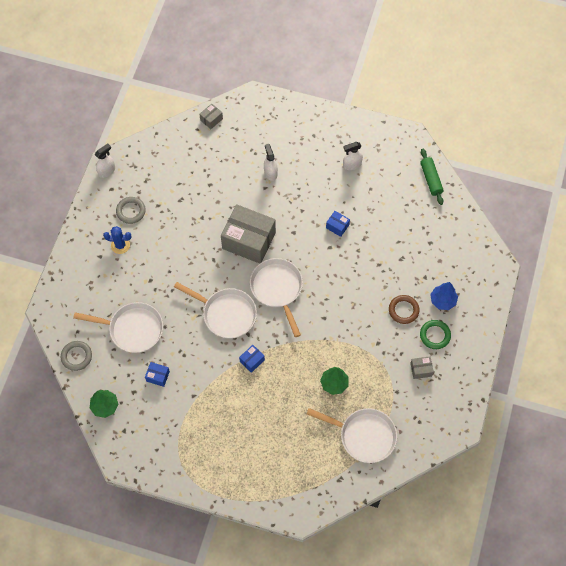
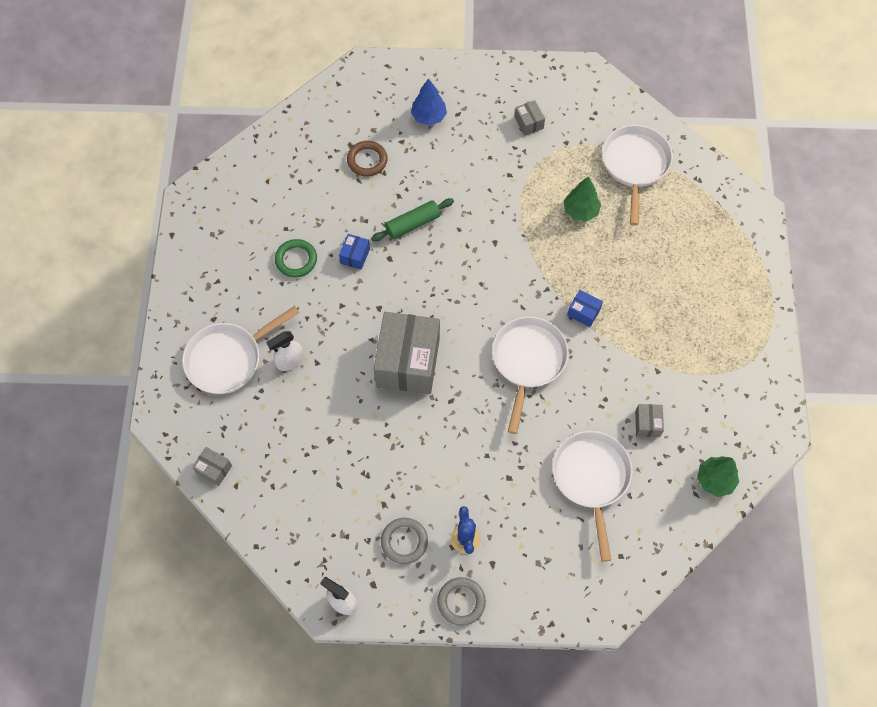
camera: 105 degrees left, 0 degrees up
grey ring [61,341,92,371] -> grey ring moved to [437,577,486,626]
blue box [145,362,170,387] -> grey box [635,404,664,437]
white pan [250,258,303,337] -> white pan moved to [182,306,299,394]
white spray bottle [343,142,363,170] -> none
brown ring [389,295,420,324] -> brown ring moved to [347,141,388,177]
green rolling pin [420,149,444,205] -> green rolling pin moved to [371,198,454,241]
green ring [420,320,451,349] -> green ring moved to [275,239,317,278]

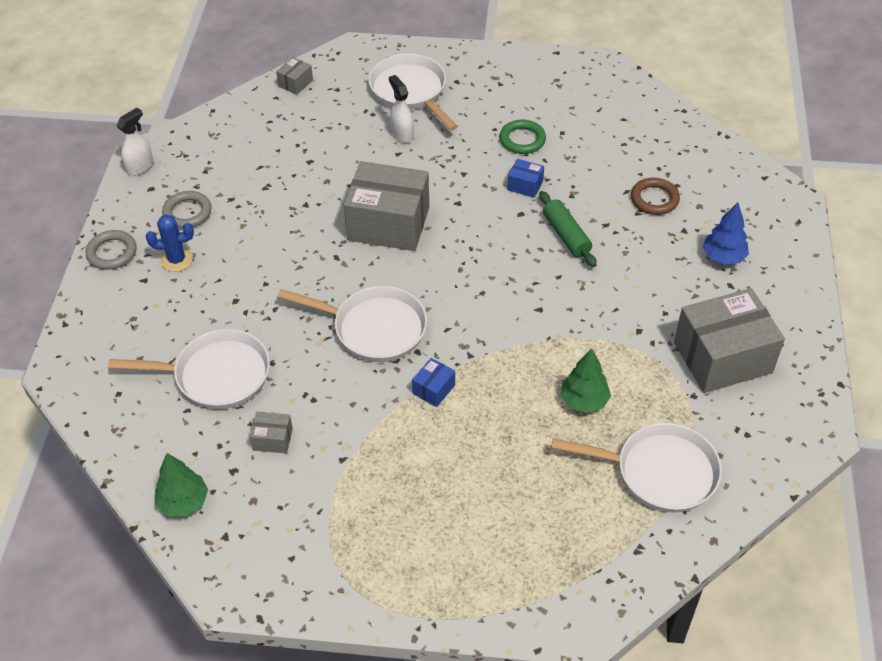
camera: 95 degrees right, 15 degrees down
grey box [515,100,545,136] -> grey box [674,288,785,393], size x2.35

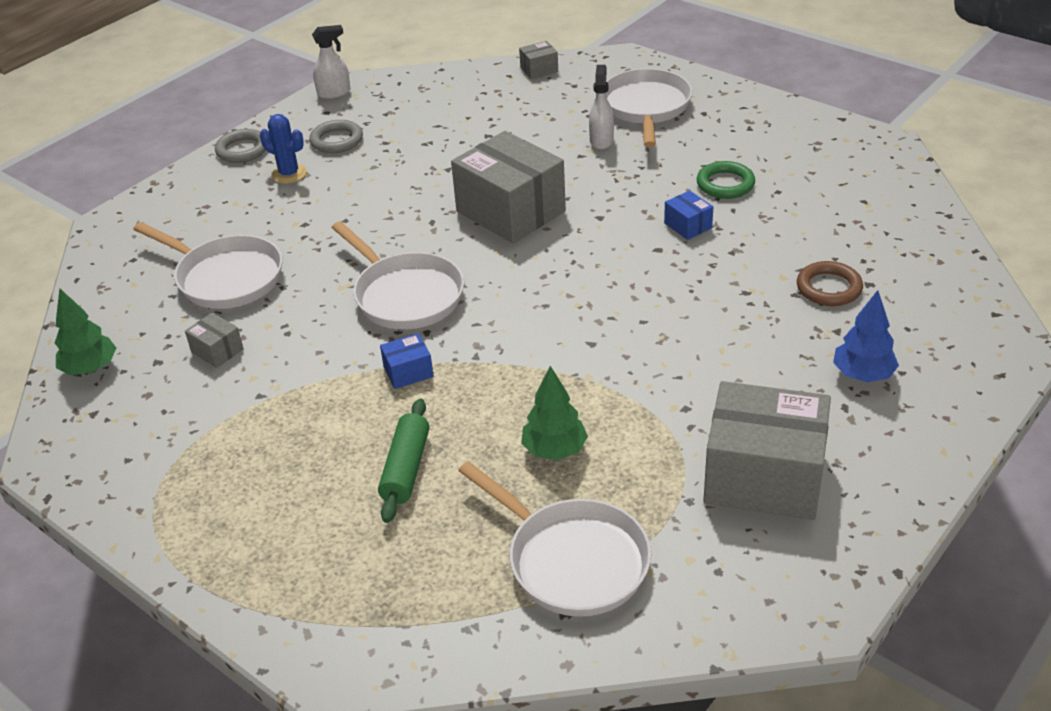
camera: 35 degrees right, 10 degrees down
green rolling pin [539,191,597,267] -> green rolling pin moved to [378,398,429,523]

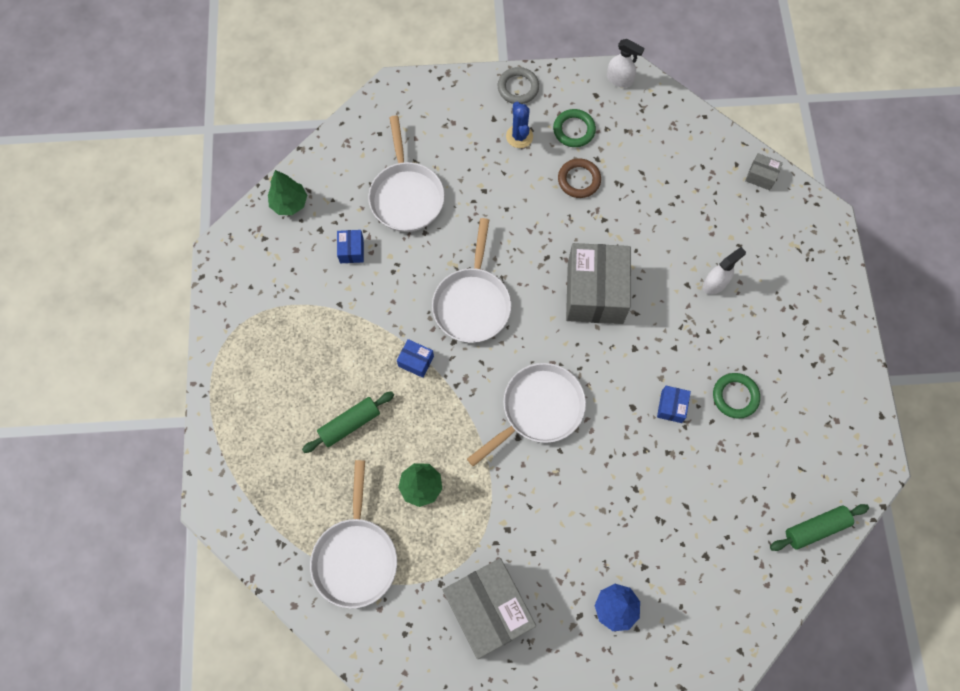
camera: 45 degrees right, 30 degrees up
grey box [185,313,244,368] -> blue box [337,230,364,263]
grey ring [309,120,363,153] -> green ring [553,109,596,147]
white pan [606,68,692,147] -> white pan moved to [467,363,586,467]
brown ring [797,261,863,306] -> brown ring moved to [558,158,601,198]
none -> green rolling pin [770,504,869,551]

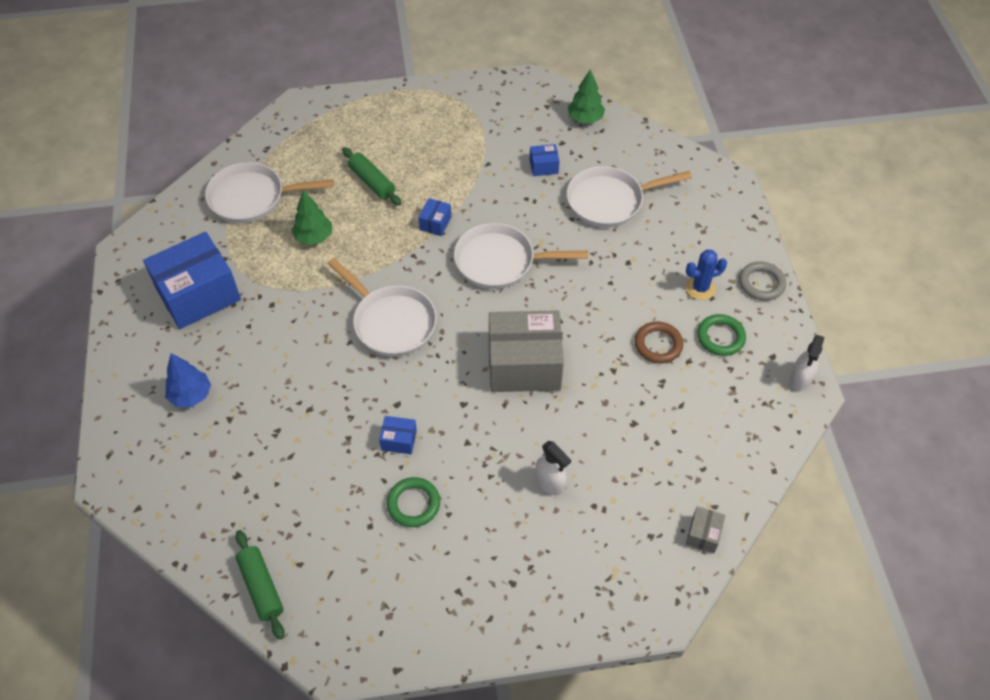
camera: 85 degrees right, 15 degrees down
grey box [443,558,536,659] -> blue box [143,232,241,329]

